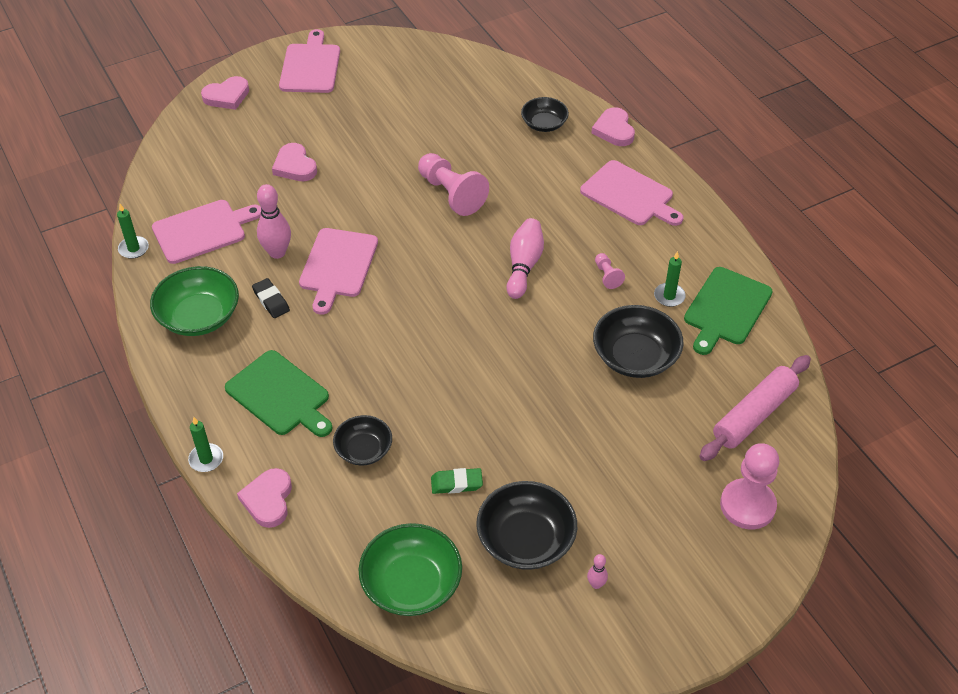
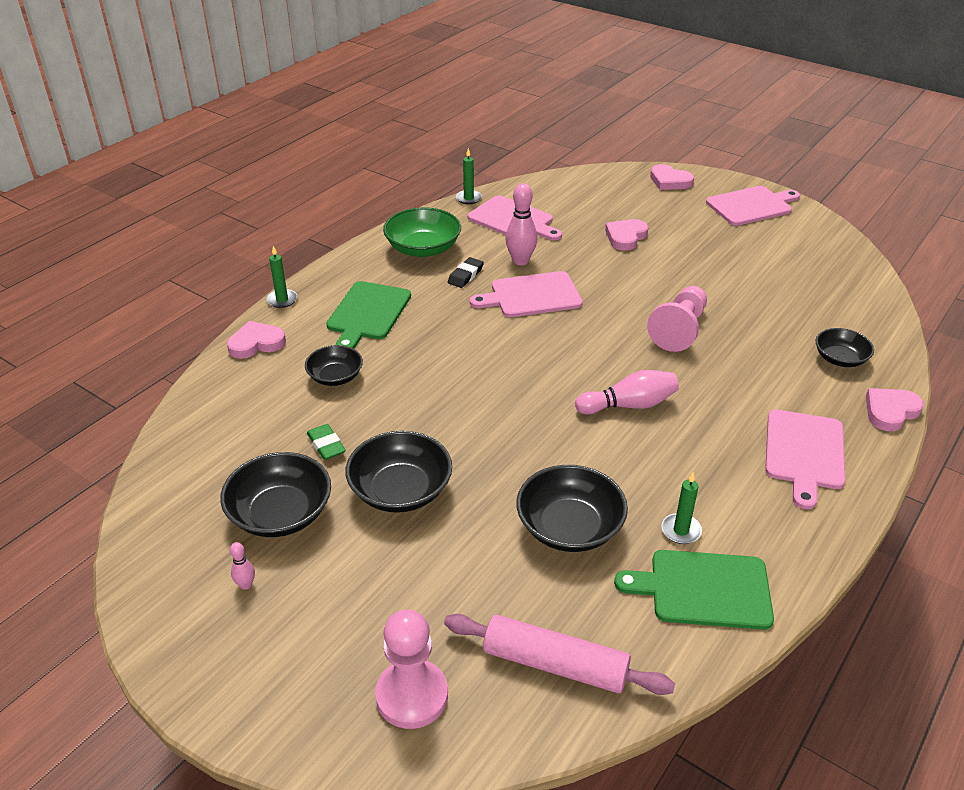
camera: 65 degrees right, 10 degrees down
green bowl [358,523,462,616] -> none
pink pawn [595,253,625,289] -> none
none -> black bowl [346,431,452,513]

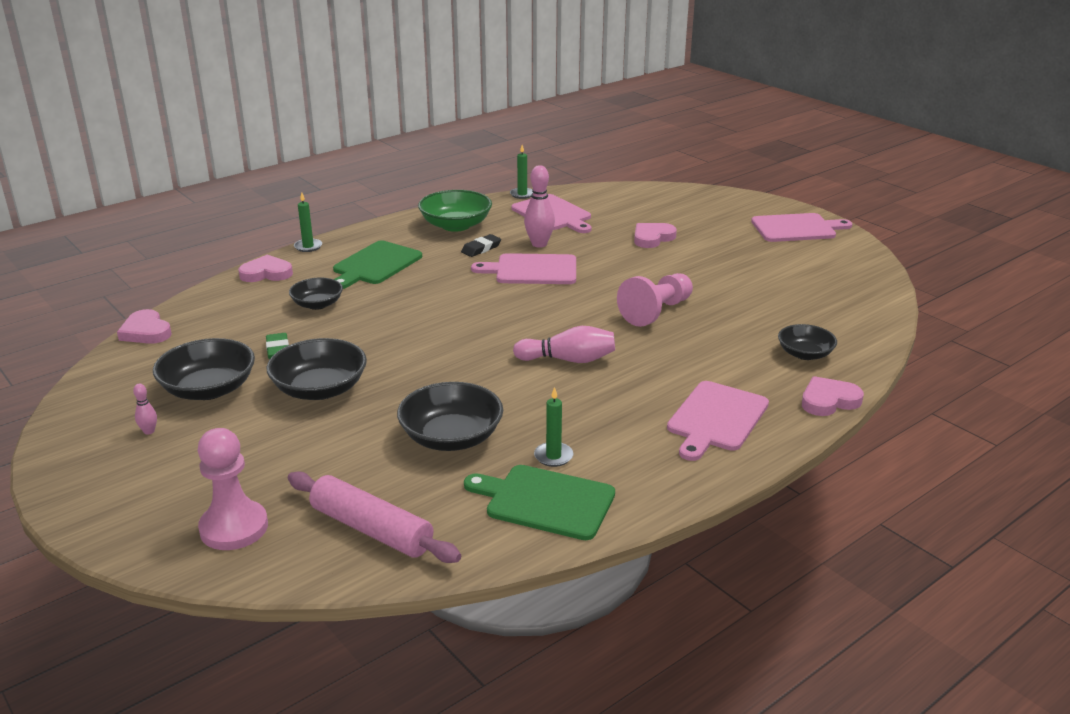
camera: 15 degrees right, 10 degrees down
pink heart [650,164,694,190] -> pink heart moved to [117,309,172,344]

